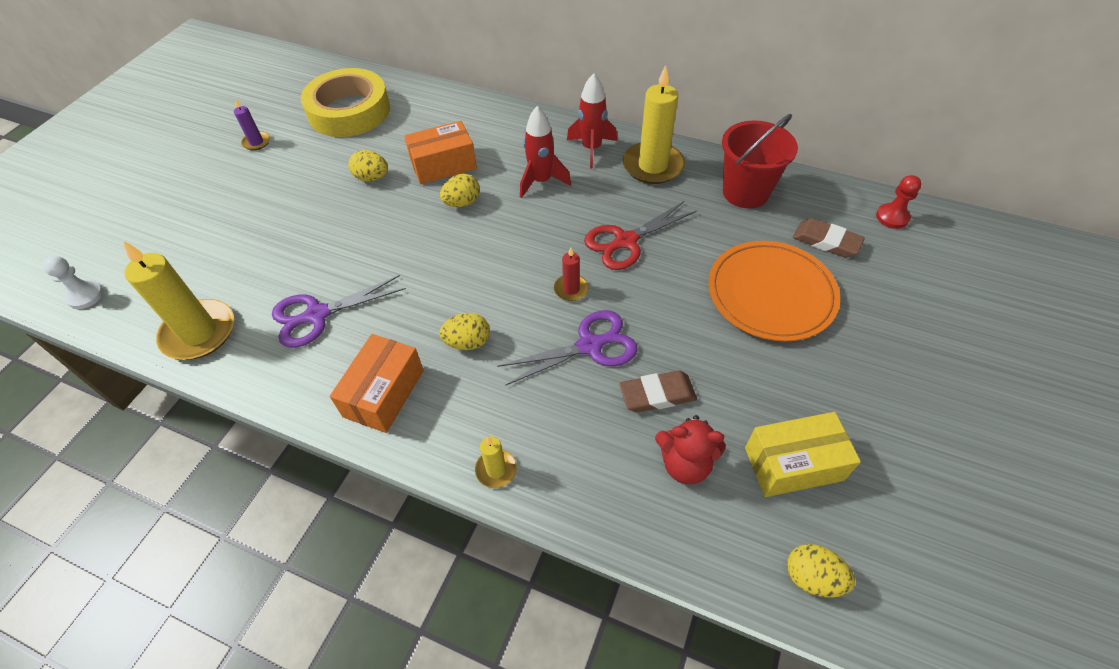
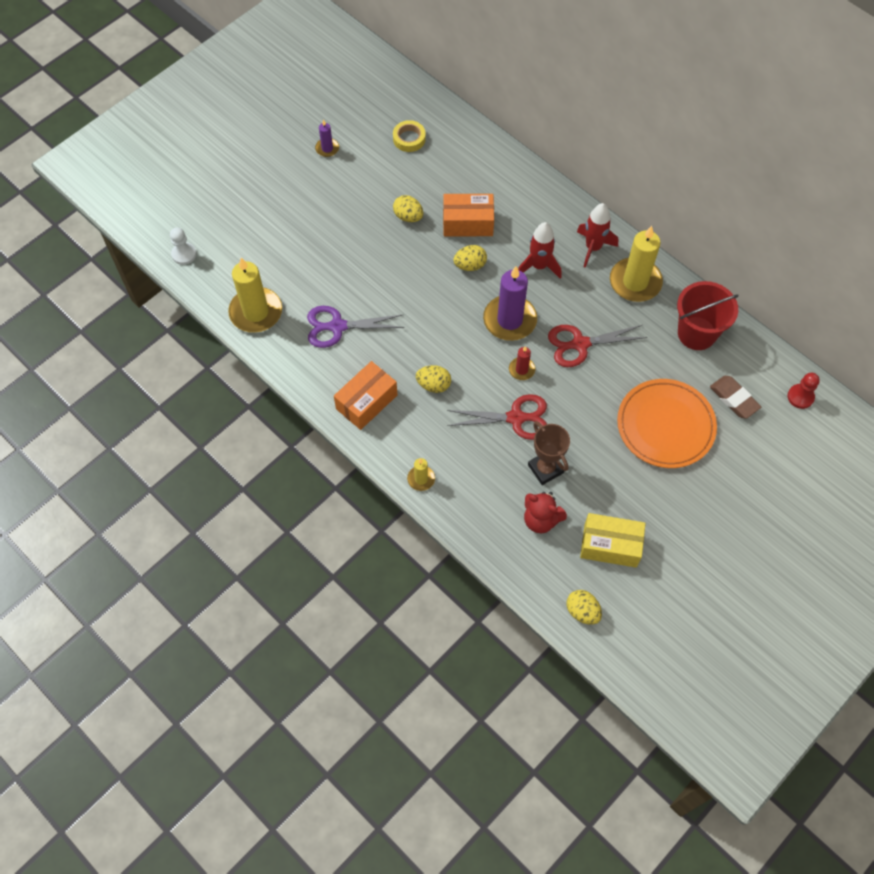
camera: 20 degrees right, 10 degrees up
yellow tape [301,68,390,137] -> yellow tape [393,120,426,152], size x0.46
purple scissors [497,310,638,386] -> red scissors [447,394,547,440]
brown eraser [619,371,697,413] -> brown trophy [528,421,570,485]
none -> purple candle [483,266,537,341]

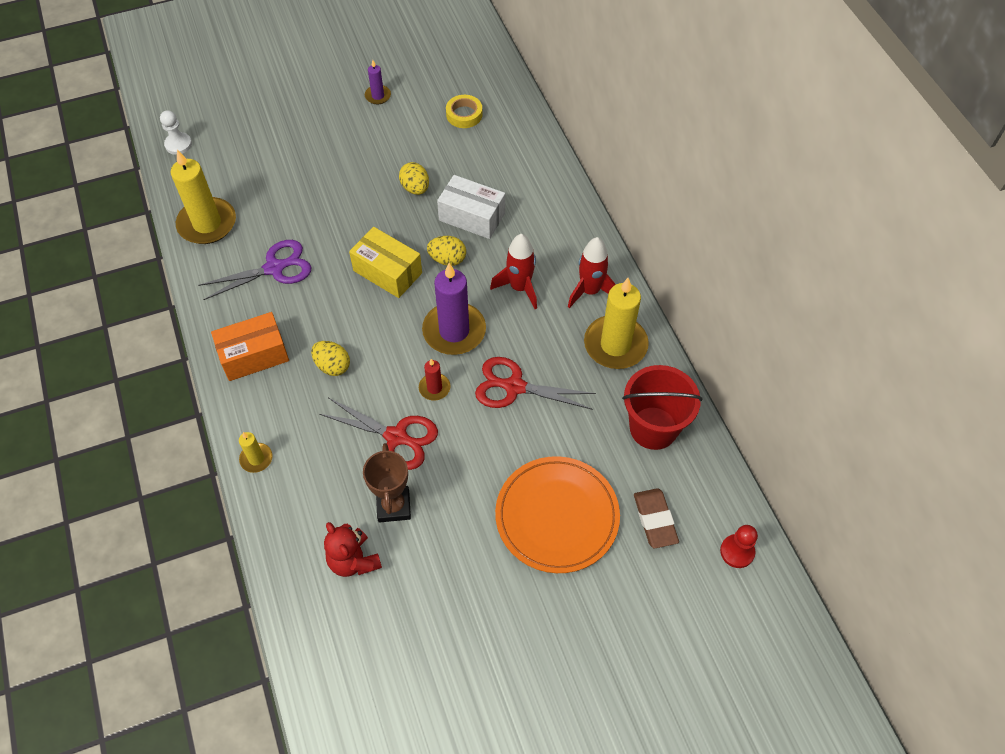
camera: 25 degrees right, 5 degrees down
purple scissors [307,306,404,348] -> purple scissors turned 135 degrees clockwise [198,240,311,300]
orange box [443,194,494,236] -> white box [437,175,505,239]
yellow egg [567,590,602,625] -> none
yellow box [580,513,646,568] -> yellow box moved to [349,227,422,298]

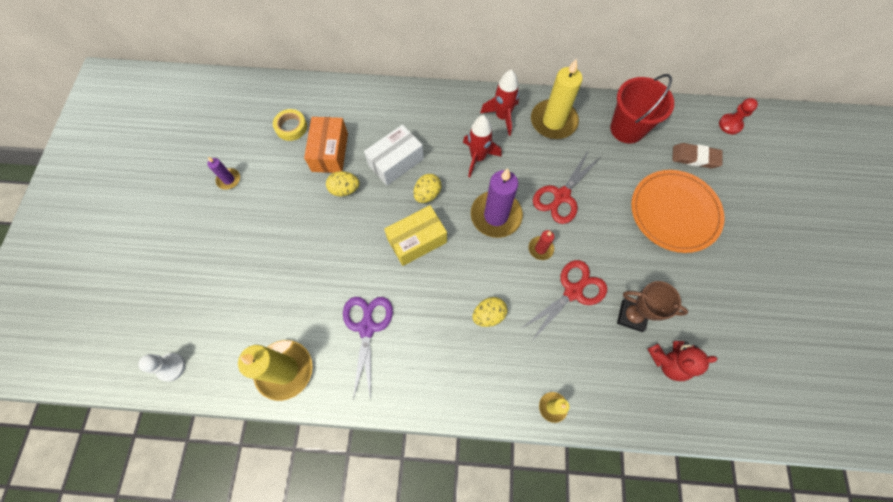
camera: 65 degrees left, 10 degrees up
orange box [211,312,289,381] -> orange box moved to [304,117,348,173]

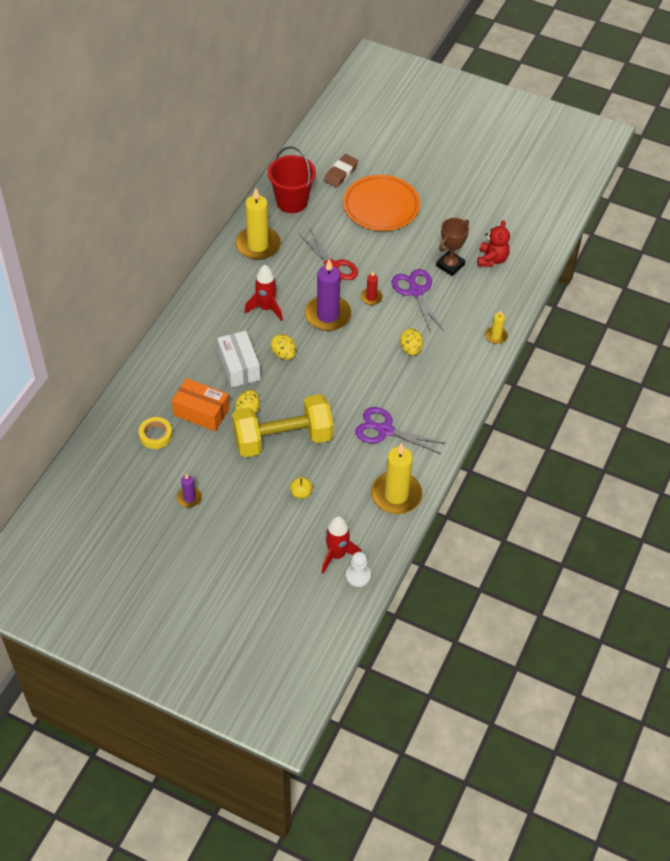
camera: 70 degrees left, 15 degrees down
yellow box [384,205,447,266] -> none
red rocket [480,70,519,136] -> red rocket moved to [321,516,362,574]
red scissors [520,260,607,342] -> purple scissors [392,269,444,333]
red pawn [719,98,758,134] -> none
none -> yellow dumbbell [232,394,333,457]
none -> yellow apple [290,477,313,499]

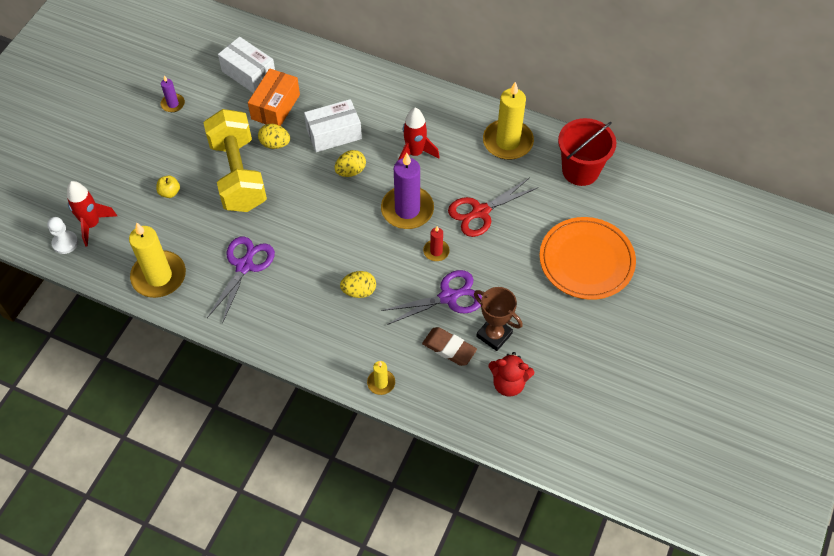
camera: 90 degrees right, 5 degrees up
yellow tape [139,417,172,449] -> white box [218,37,275,93]
brown eraser [324,154,358,188] -> brown eraser moved to [422,327,477,366]

